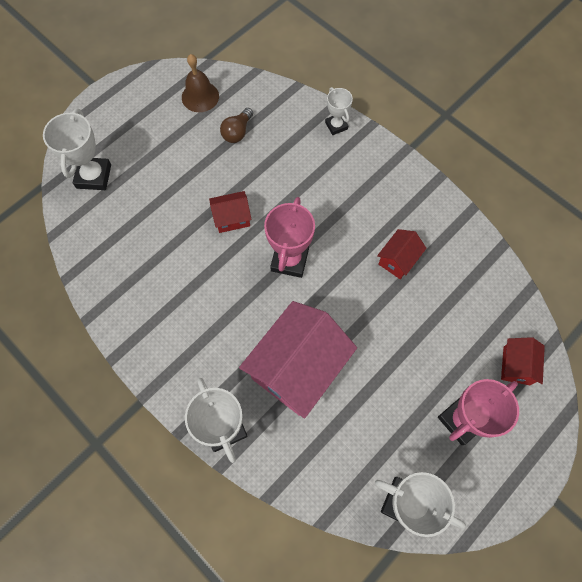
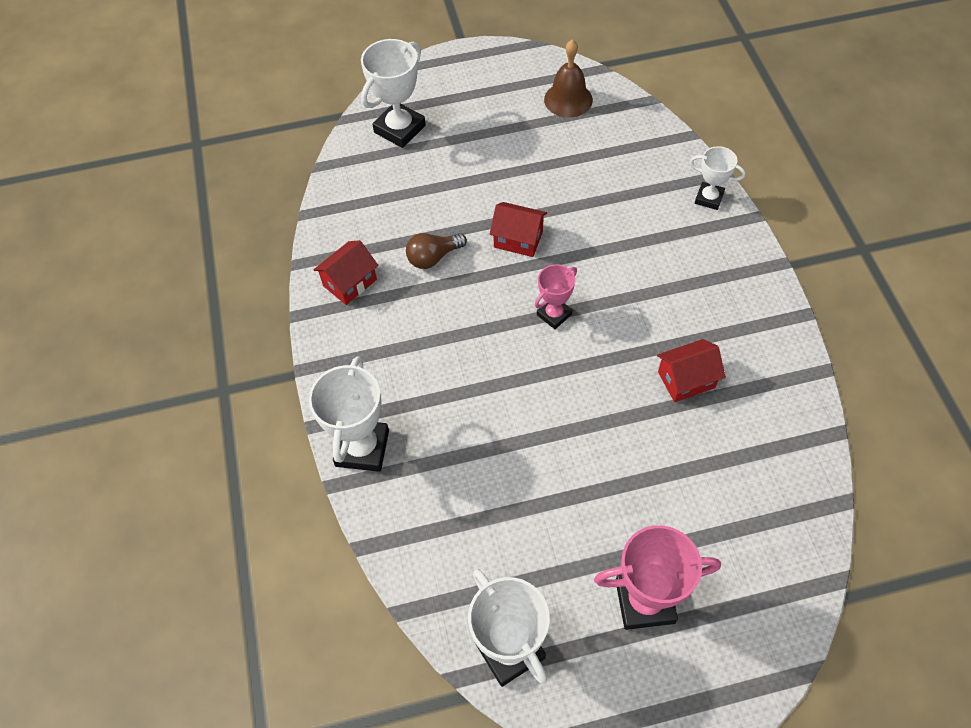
camera: 35 degrees right, 10 degrees down
brown light bulb [220,108,253,143] -> brown light bulb moved to [406,233,467,269]
pink house [239,301,357,418] -> none
pink trophy [264,197,315,278] -> pink trophy [535,264,577,329], size x0.59
white trophy [325,87,353,135] -> white trophy turned 75 degrees counterclockwise [690,146,745,210]
red house [501,337,545,385] -> red house moved to [313,240,378,305]

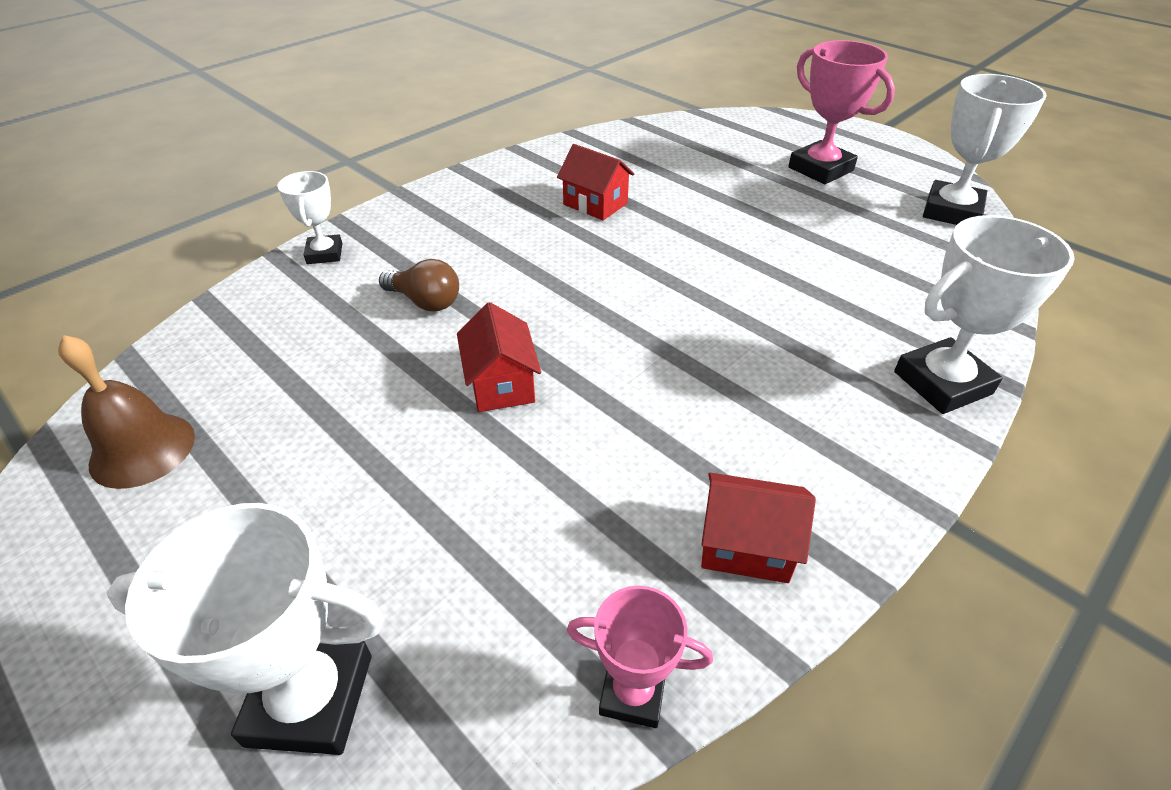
camera: 125 degrees left, 15 degrees down
brown light bulb [406,233,467,269] -> brown light bulb moved to [379,259,459,311]
pink trophy [535,264,577,329] -> pink trophy moved to [567,586,713,728]

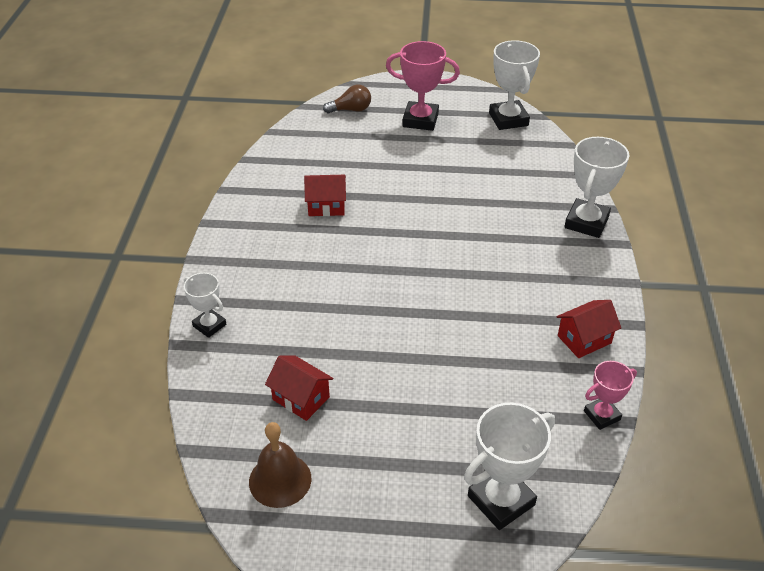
camera: 40 degrees left, 0 degrees up
brown light bulb [379,259,459,311] -> brown light bulb moved to [323,85,371,113]
red house [457,302,541,412] -> red house moved to [265,356,334,421]

